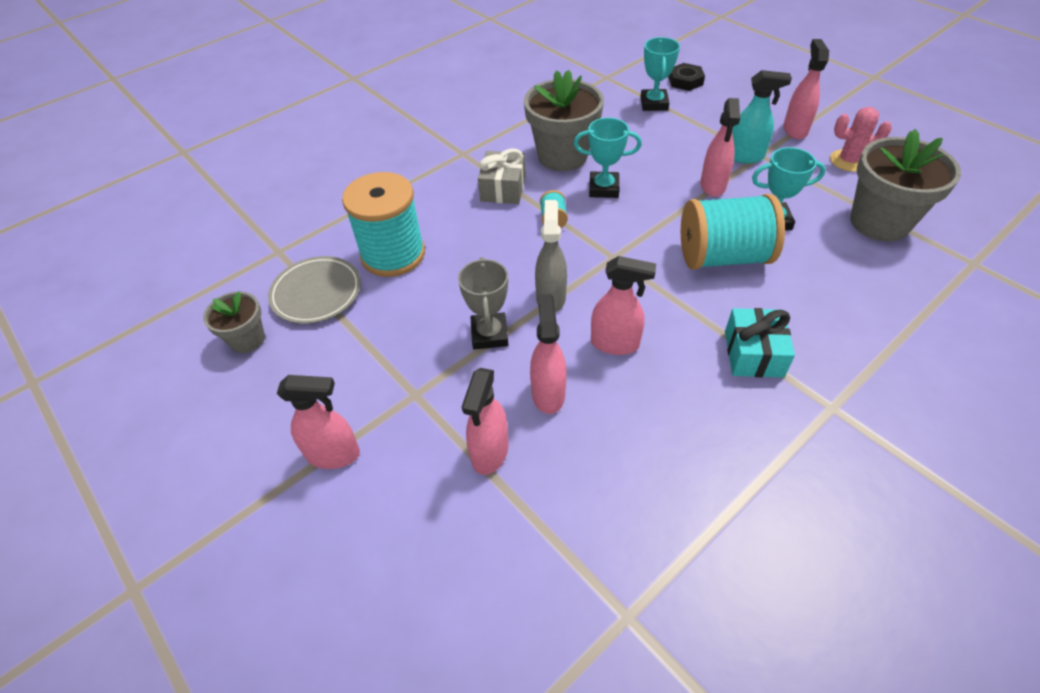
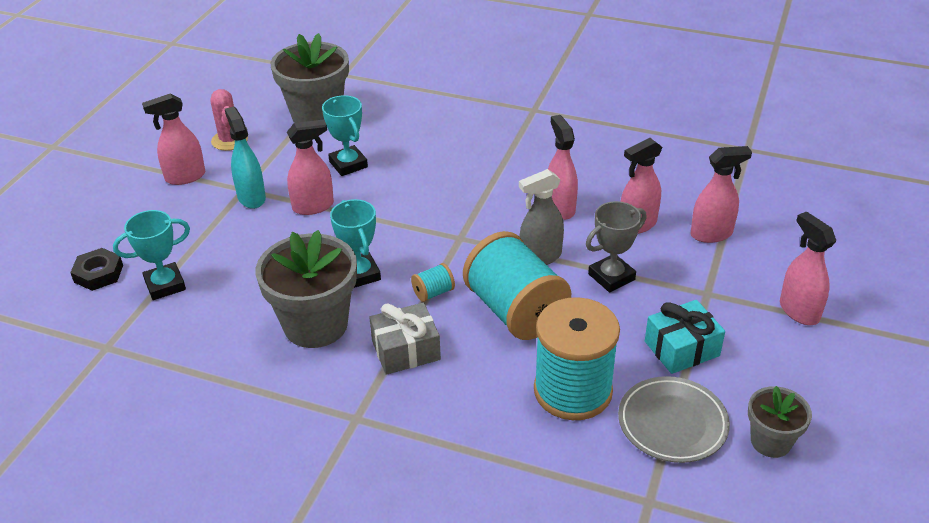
camera: 120 degrees left, 10 degrees down
turquoise spool [681,194,785,269] -> turquoise spool moved to [463,231,571,340]
turquoise gift [725,308,795,378] -> turquoise gift moved to [645,300,725,374]

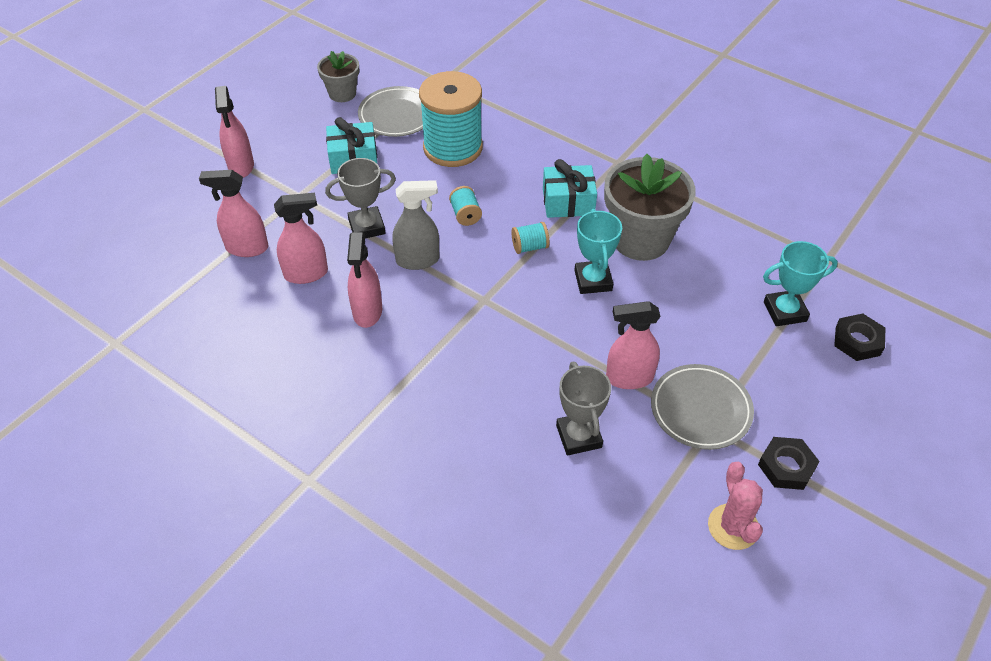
camera: 165 degrees left, 10 degrees up
pink spray bottle [142,93,205,185] -> black nut [758,437,820,490]
turquoise spray bottle [225,107,266,209] -> grey plate [651,364,754,450]
grey flower pot [271,33,349,123] -> none
turquoise trophy [322,95,368,176] -> grey trophy [556,362,611,456]
grey gift [369,303,441,375] -> turquoise gift [543,159,597,218]
turquoise spool [463,231,571,340] -> turquoise spool [449,186,482,226], size x0.41

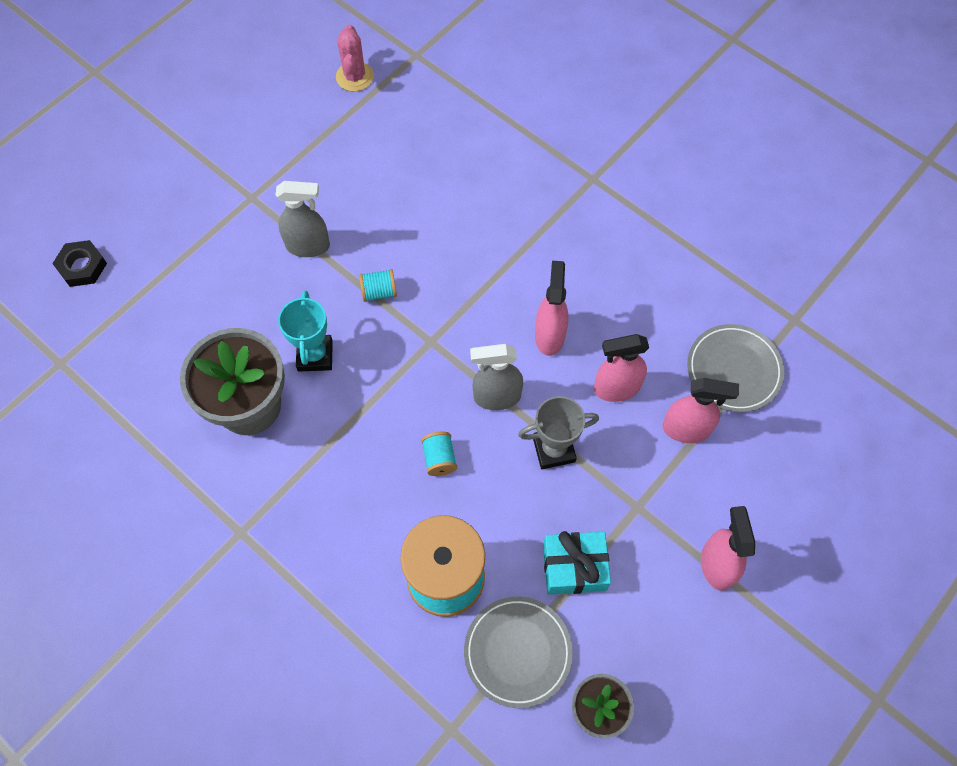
camera: 175 degrees left, 15 degrees up
turquoise spool [511,222,550,254] -> turquoise spool moved to [359,269,397,302]
turquoise gift [543,159,597,218] -> none
grey trophy [556,362,611,456] -> none
pink spray bottle [606,301,661,389] -> grey spray bottle [276,181,330,257]
grey plate [651,364,754,450] -> grey plate moved to [687,324,784,412]
pink cactus [708,462,763,550] -> pink cactus moved to [336,25,374,92]
black nut [758,437,820,490] -> none
turquoise trophy [763,241,838,326] -> none

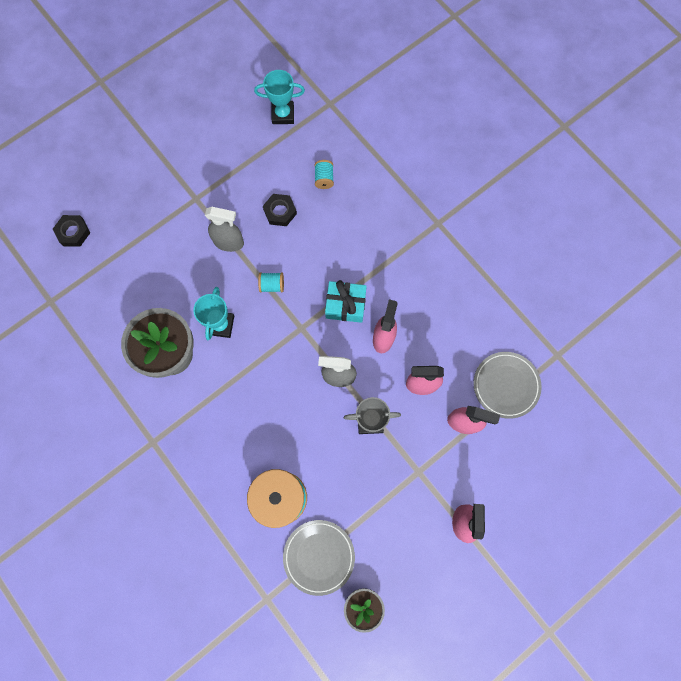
camera: 10 degrees right, 10 degrees up
pink cactus [336,25,374,92] -> turquoise trophy [254,70,305,124]
turquoise spool [421,432,457,476] -> turquoise spool moved to [314,160,334,189]
turquoise gift [543,531,611,595] -> turquoise gift moved to [325,280,367,323]
none -> black nut [263,194,297,226]

